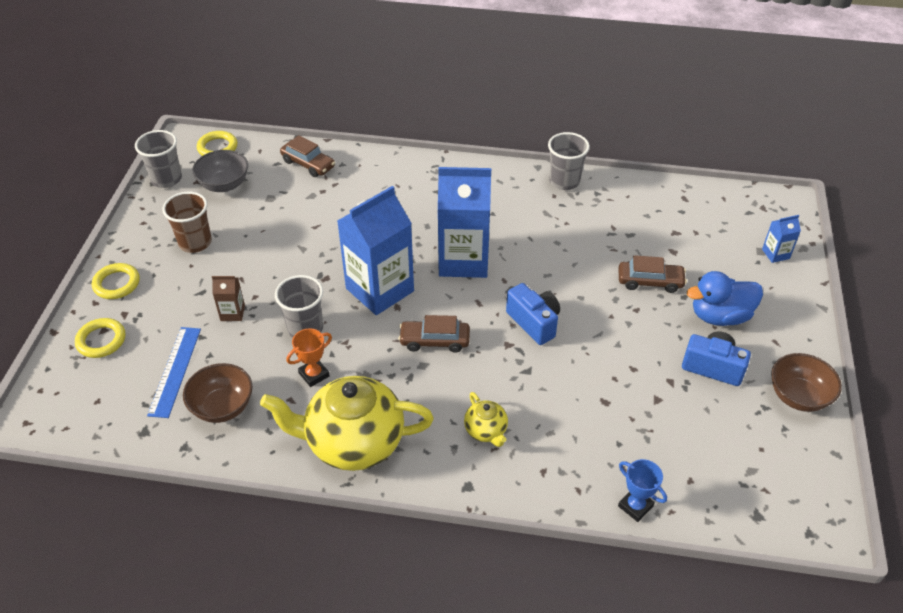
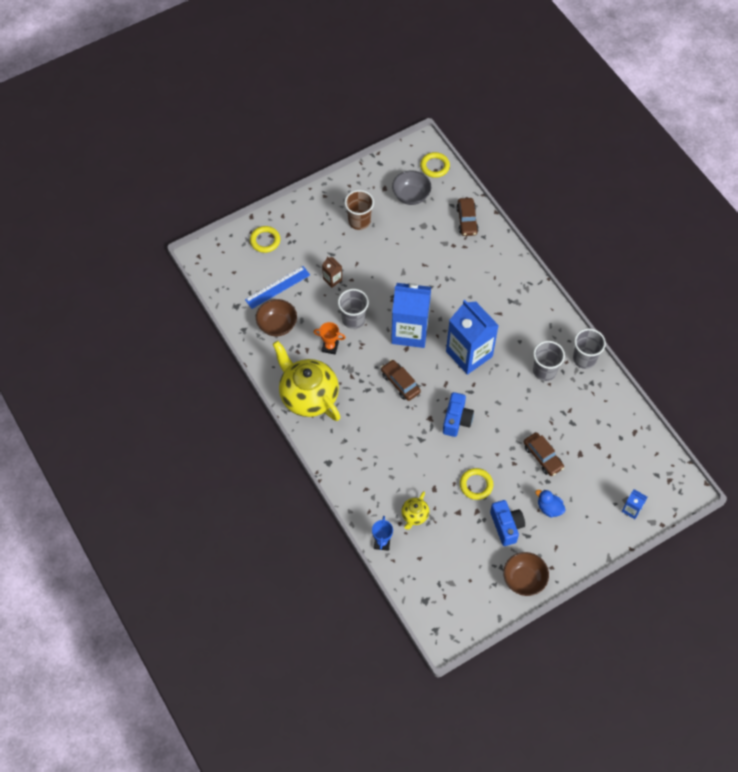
camera: 50 degrees right, 15 degrees up
yellow ring [92,263,140,299] -> yellow ring moved to [460,468,493,500]
grey cup [135,130,182,188] -> grey cup moved to [533,341,565,381]
yellow teapot [464,392,508,447] -> yellow teapot moved to [401,491,429,530]
blue duck [687,271,763,326] -> blue duck [535,490,566,517], size x0.61

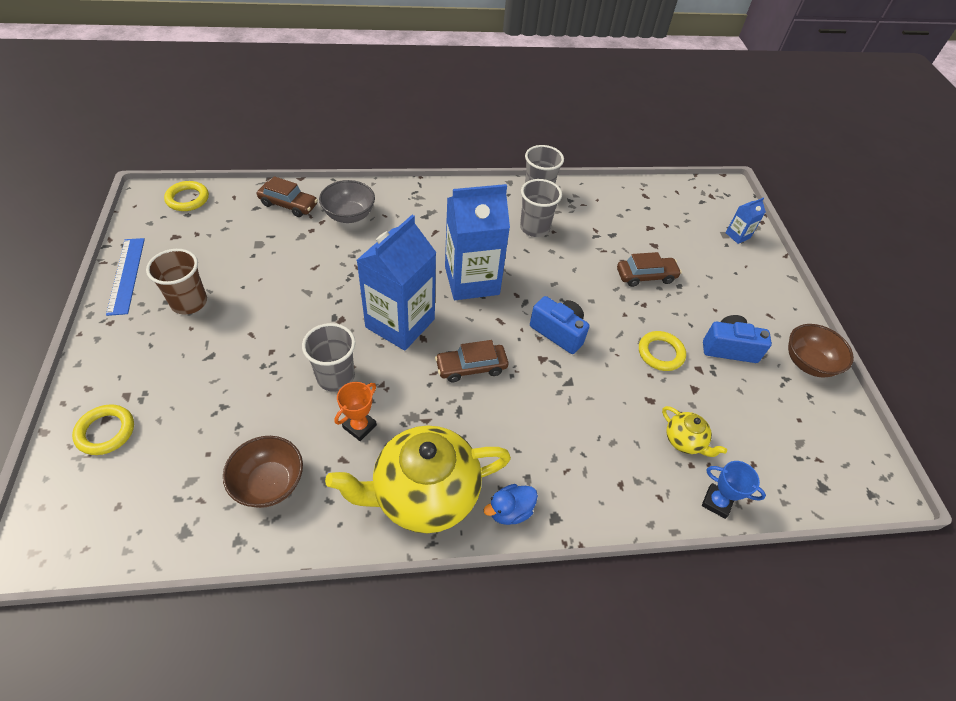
camera: 70 degrees left, 10 degrees down
blue ruler [245,266,310,309] -> blue ruler moved to [106,238,145,316]
brown carton [322,256,342,288] -> none
grey bowl [392,170,431,205] -> grey bowl moved to [319,180,375,223]
blue duck [535,490,566,517] -> blue duck moved to [484,484,538,525]

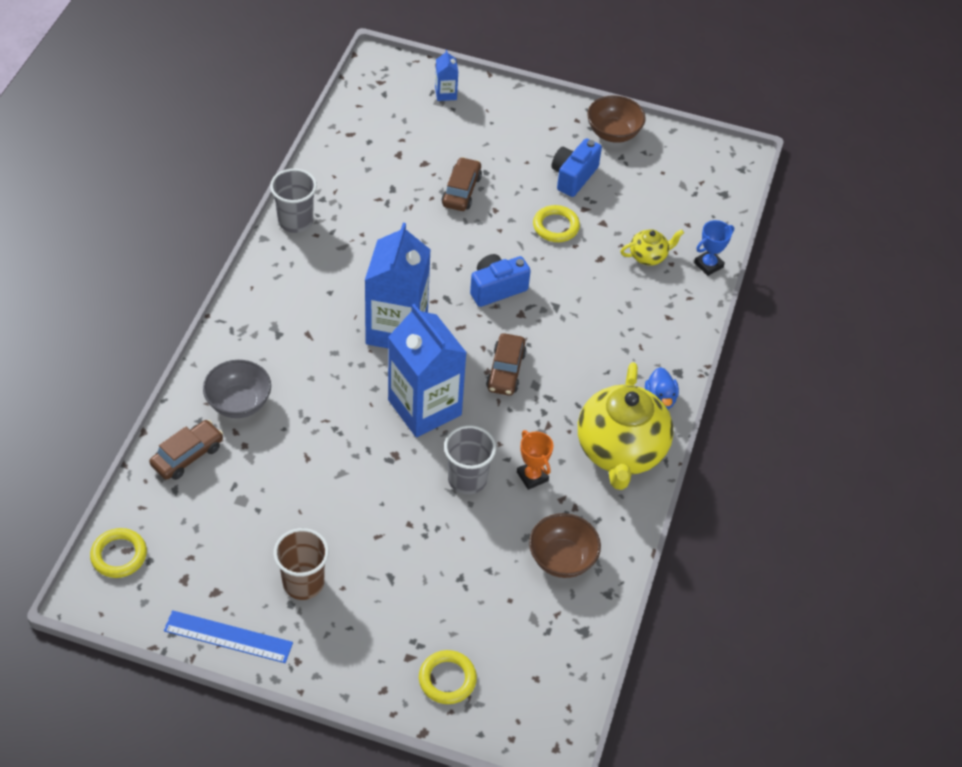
camera: 65 degrees left, 0 degrees up
grey cup [520,179,562,237] -> none

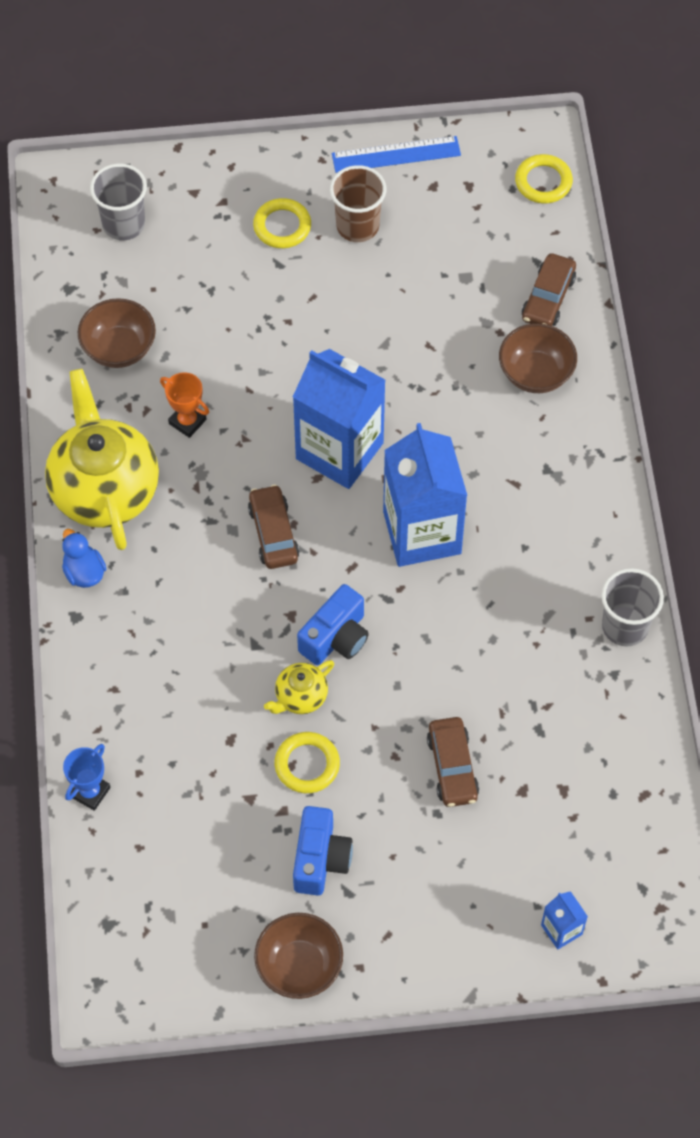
camera: 160 degrees right, 10 degrees up
grey bowl [203,360,271,418] -> brown bowl [499,323,577,393]
yellow ring [419,650,477,704] -> yellow ring moved to [253,198,311,248]
grey cup [444,425,496,495] -> grey cup moved to [90,163,147,240]
yellow teapot [620,229,684,266] -> yellow teapot moved to [264,660,334,714]

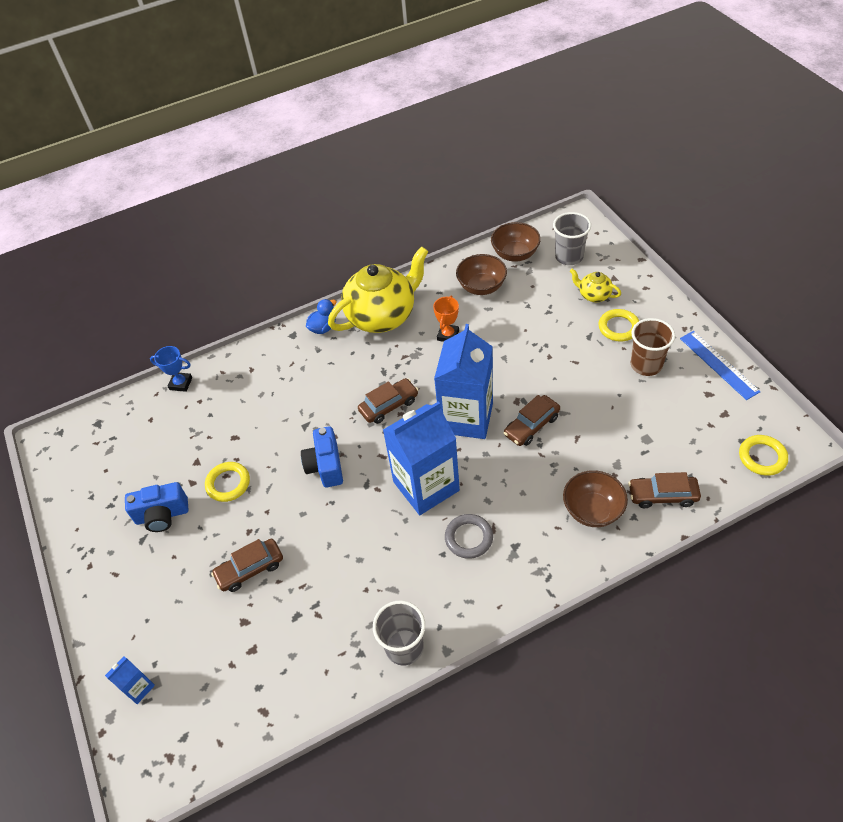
camera: 75 degrees right, 10 degrees down
brown bowl [254,913,343,999] -> brown bowl moved to [491,222,541,262]
yellow teapot [264,660,334,714] -> yellow teapot moved to [570,268,621,302]
blue camera [297,584,369,665] -> blue camera turned 60 degrees clockwise [301,426,343,488]
none -> grey ring [445,514,493,559]
none -> brown car [504,395,560,446]

